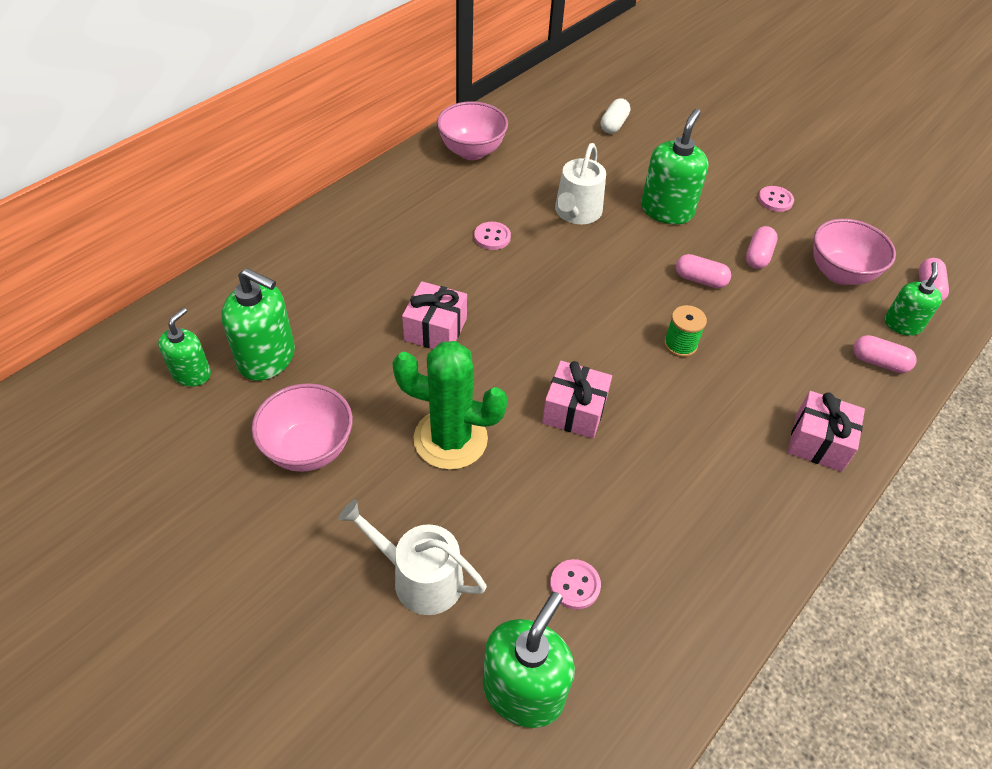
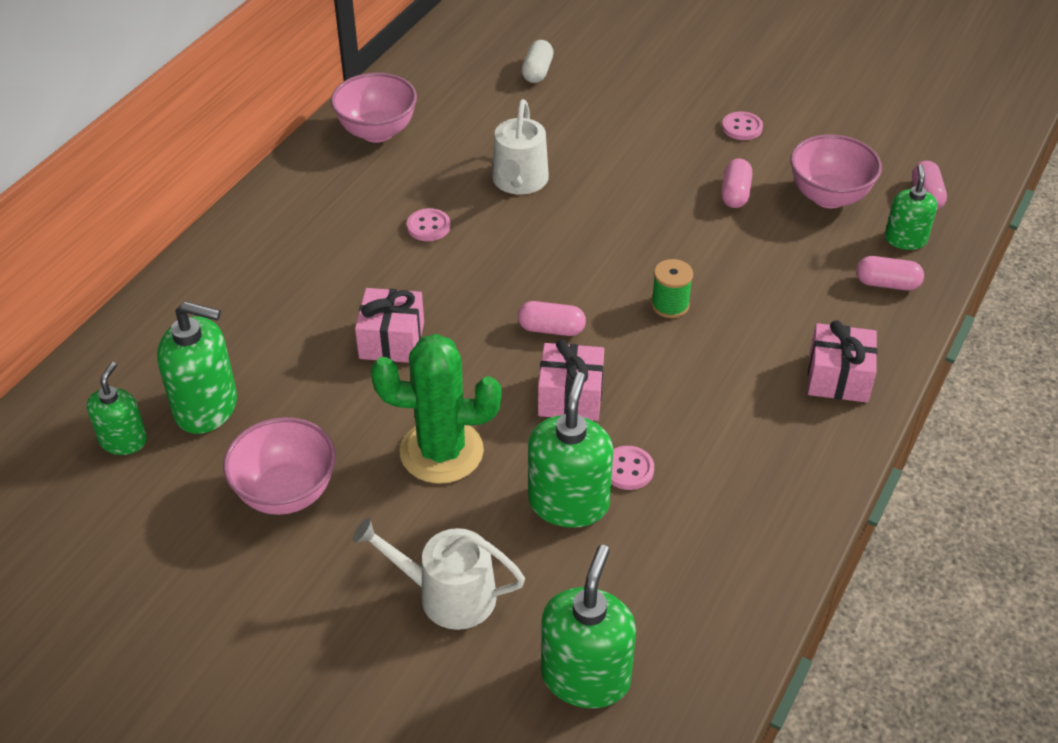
camera: 10 degrees left, 5 degrees down
pink button [550,559,601,609] -> pink button moved to [611,446,654,490]
green soap dispenser [641,109,709,224] -> green soap dispenser moved to [528,372,613,528]
pink capsule [676,254,731,288] -> pink capsule moved to [518,301,586,336]

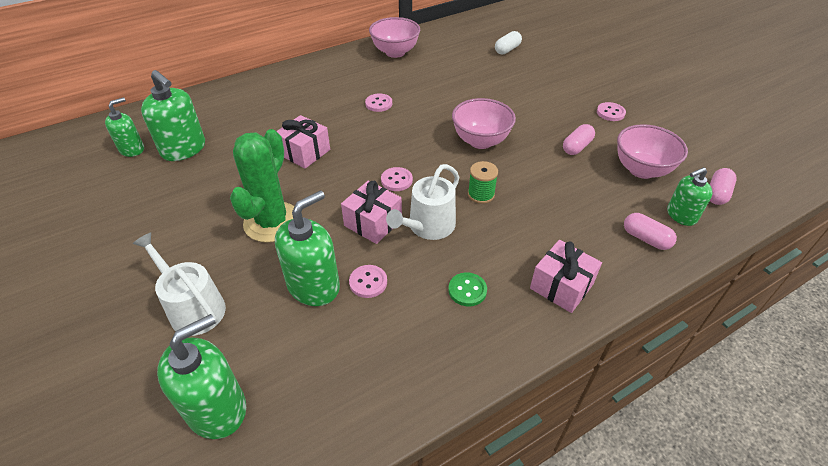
camera: 30 degrees right, 0 degrees up
pink bowl [223,417,336,515] -> pink bowl moved to [452,98,516,149]
green cactus [371,334,501,484] -> green cactus turned 75 degrees clockwise [230,129,295,242]
white watering can [492,99,549,195] -> white watering can moved to [386,164,459,240]
pink capsule [518,301,586,336] -> pink button [381,167,413,191]
green soap dispenser [885,165,937,250] -> green soap dispenser turned 150 degrees counterclockwise [667,167,713,226]
none -> green button [448,273,487,306]

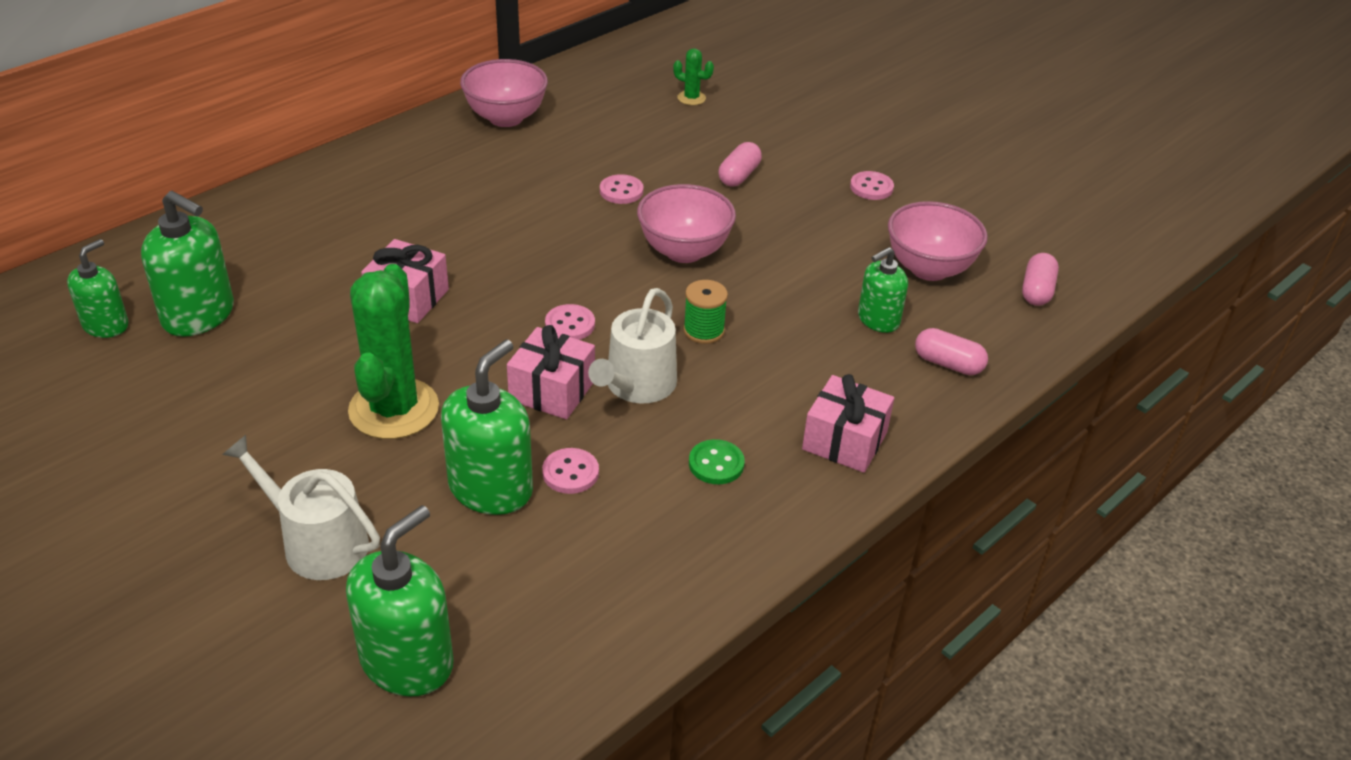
camera: 15 degrees left, 5 degrees down
pink button [365,93,392,112] -> pink button moved to [600,174,644,204]
white capsule [495,31,522,55] -> green cactus [673,48,714,105]
pink capsule [563,124,595,155] -> pink capsule moved to [719,142,762,187]
green soap dispenser [667,167,713,226] -> green soap dispenser moved to [858,247,908,333]

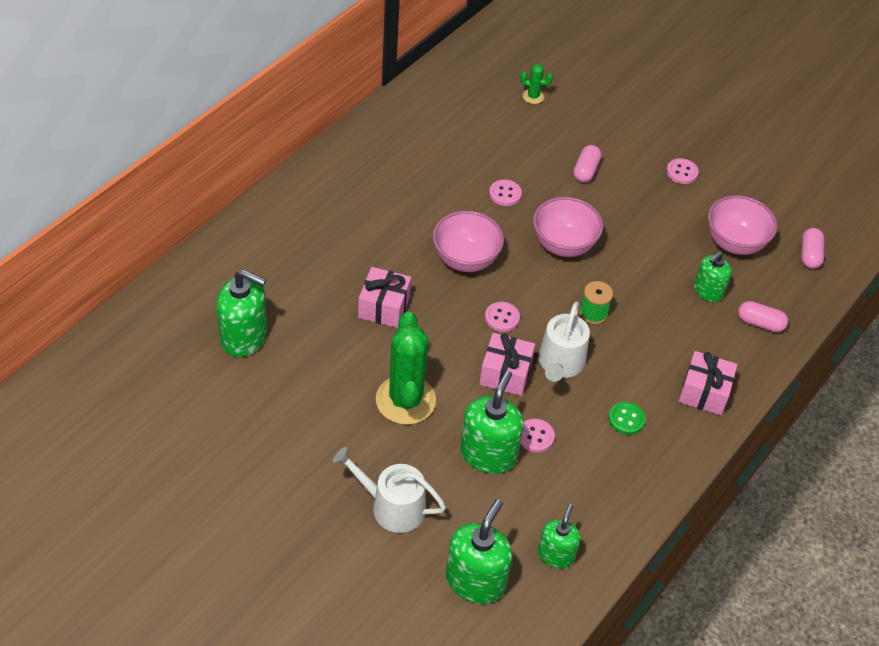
camera: 10 degrees left, 10 degrees up
green soap dispenser [67,239,129,338] -> green soap dispenser moved to [538,504,581,568]
pink bowl [460,59,548,127] -> pink bowl moved to [433,211,504,272]

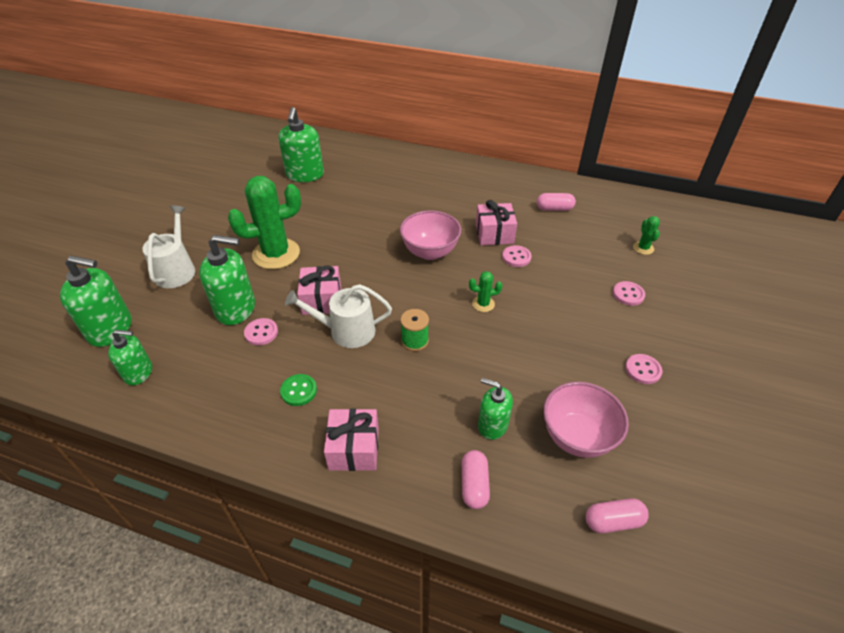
camera: 75 degrees right, 5 degrees down
pink gift [358,267,411,328] -> pink gift moved to [476,200,517,245]
pink button [485,302,520,332] -> pink button moved to [613,281,645,306]
pink bowl [533,197,603,257] -> green cactus [469,271,503,312]
pink capsule [573,145,601,183] -> pink capsule moved to [537,193,576,211]

